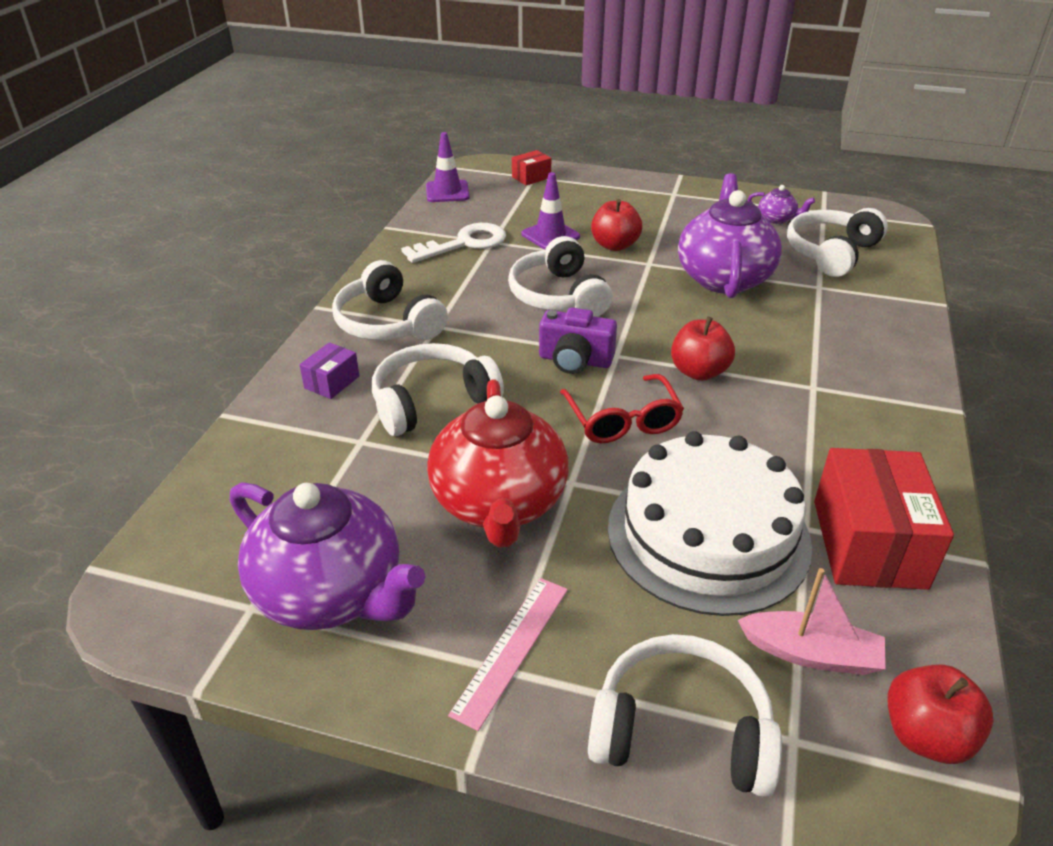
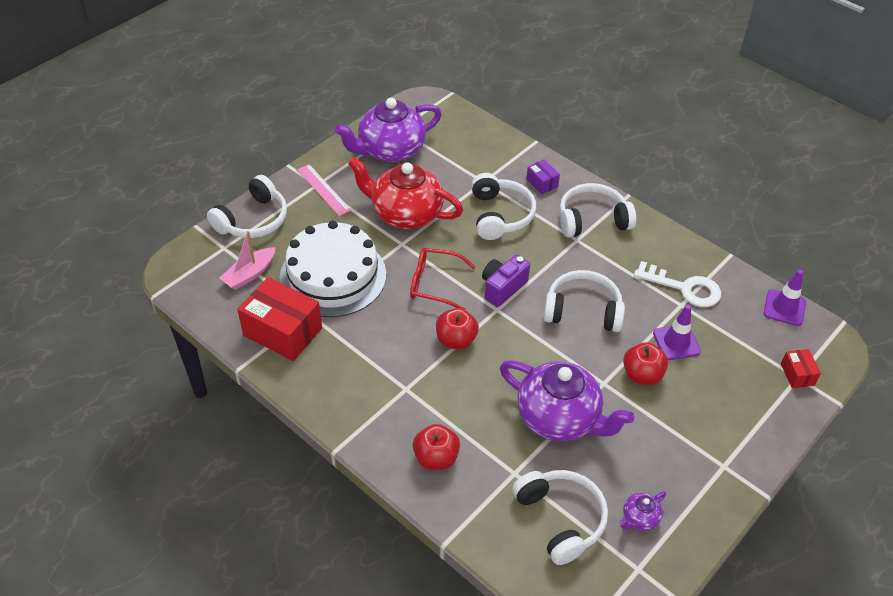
camera: 115 degrees right, 10 degrees up
white key [401,223,506,263] -> white key turned 60 degrees counterclockwise [634,261,721,307]
red apple [888,664,994,764] -> red apple moved to [413,424,460,470]

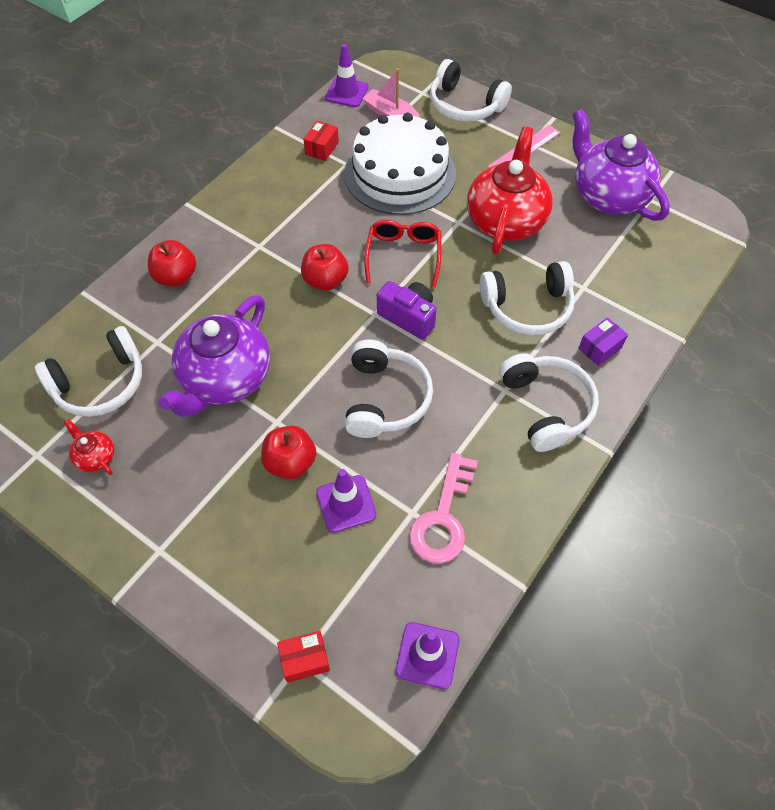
camera: 85 degrees right, 10 degrees up
red box [237,277,322,361] -> red box [303,121,339,161], size x0.48
purple teapot [619,491,666,531] -> red teapot [64,419,114,475]
white key [634,261,721,307] -> pink key [409,453,478,564]
none -> purple traffic cone [325,44,368,107]

